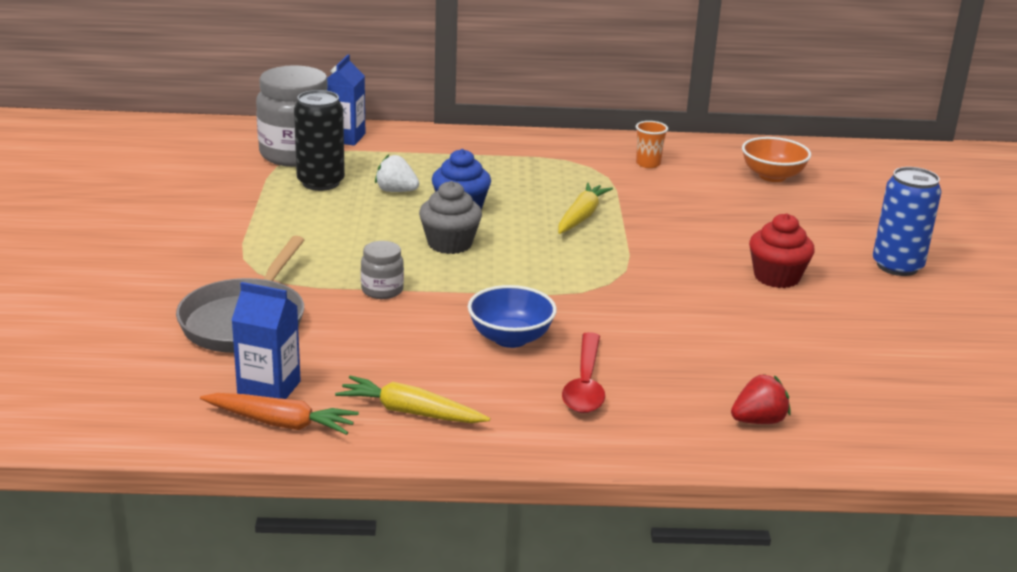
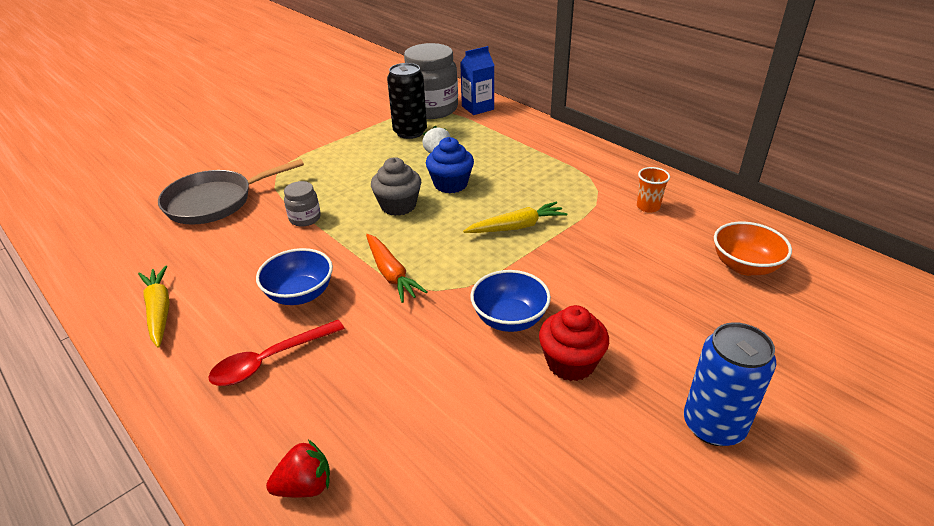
camera: 50 degrees right, 10 degrees up
orange carrot [200,393,359,435] -> orange carrot moved to [366,234,427,303]
blue carton [232,282,301,399] -> none
red strawberry [731,374,791,424] -> red strawberry turned 45 degrees counterclockwise [266,440,330,497]
none -> blue bowl [470,270,551,332]

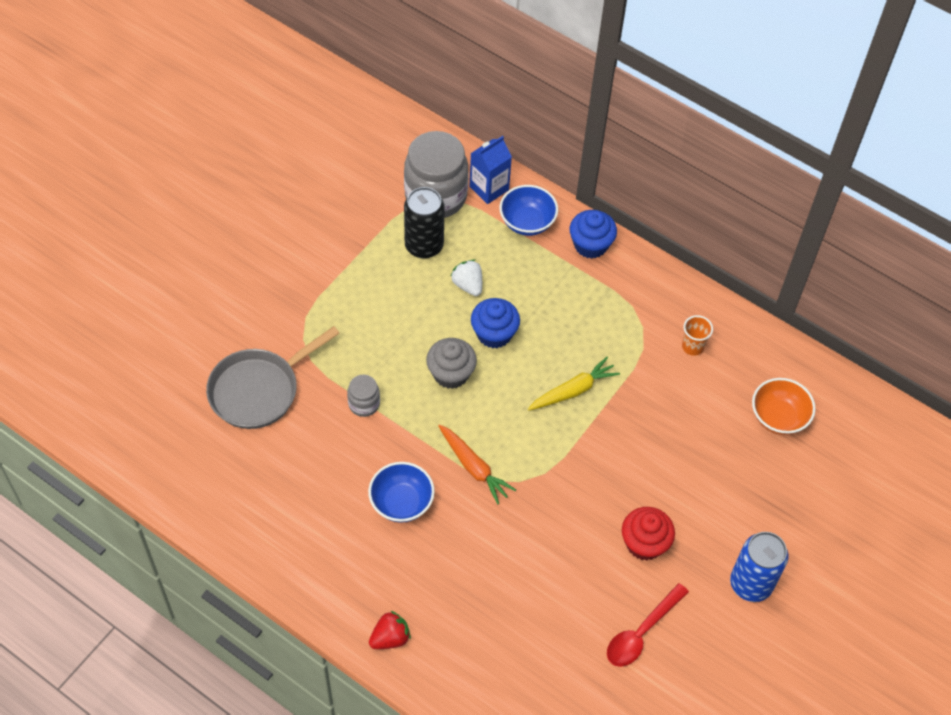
camera: 15 degrees left, 20 degrees up
yellow carrot [138,266,169,348] -> none
red spoon [208,320,345,386] -> red spoon moved to [607,583,689,667]
red strawberry [266,440,330,497] -> red strawberry moved to [369,610,411,649]
blue bowl [470,270,551,332] -> blue bowl moved to [499,185,558,236]
none -> blue cupcake [570,210,617,259]

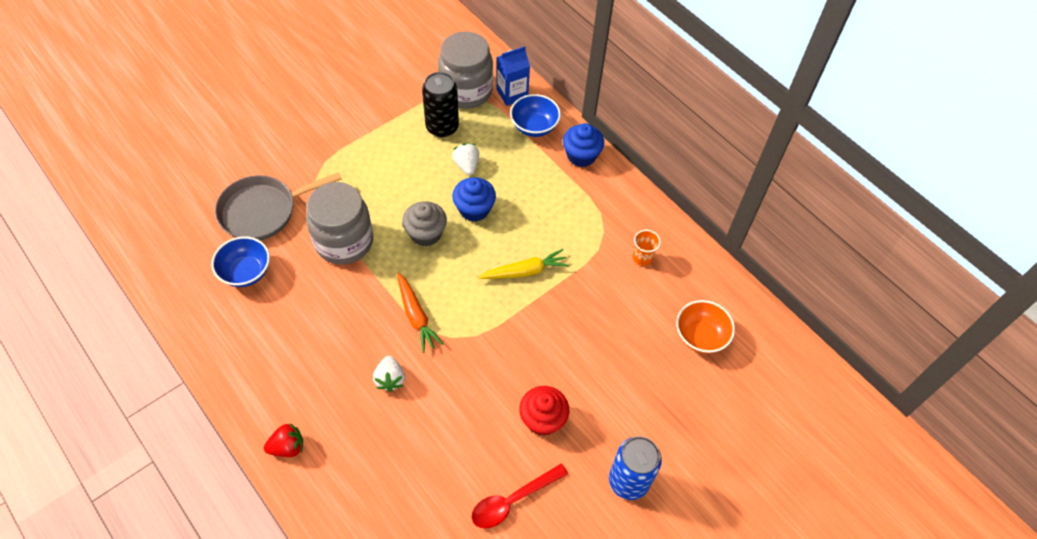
camera: 15 degrees right, 0 degrees up
grey jar [347,375,380,417] -> grey jar [306,182,373,265], size x2.14
blue bowl [368,462,435,523] -> blue bowl moved to [211,236,270,287]
none -> white strawberry [373,356,405,392]

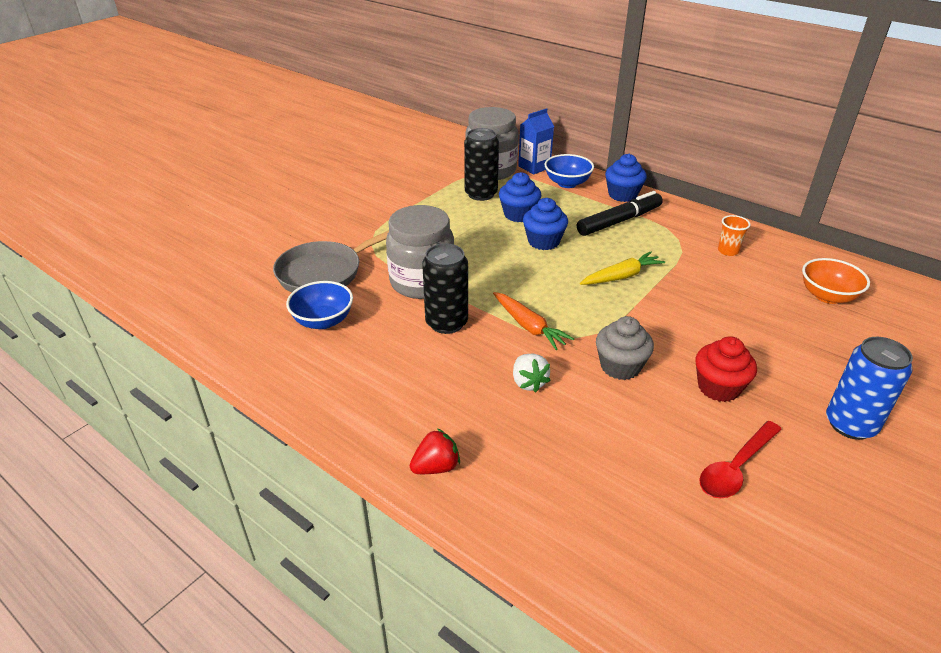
camera: 10 degrees left, 20 degrees down
grey cupcake [402,201,447,247] -> grey cupcake moved to [596,316,654,380]
white strawberry [452,143,479,175] -> blue cupcake [499,172,541,222]
none -> black can [422,243,468,334]
none -> black marker [577,191,663,236]

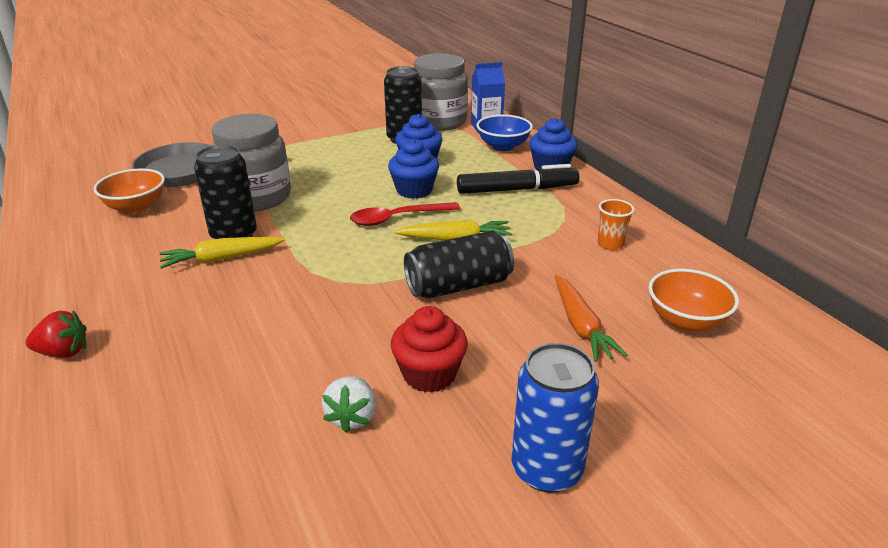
camera: 25 degrees right, 5 degrees down
blue bowl [286,281,353,329] -> orange bowl [94,169,165,214]
orange carrot [493,292,574,350] -> orange carrot moved to [555,275,627,362]
white strawberry [513,354,551,392] -> white strawberry moved to [322,376,376,433]
grey cupcake [596,316,654,380] -> none
red spoon [699,421,782,499] -> red spoon moved to [350,202,460,226]
none -> yellow carrot [159,237,285,269]
none -> black can [404,231,514,299]

